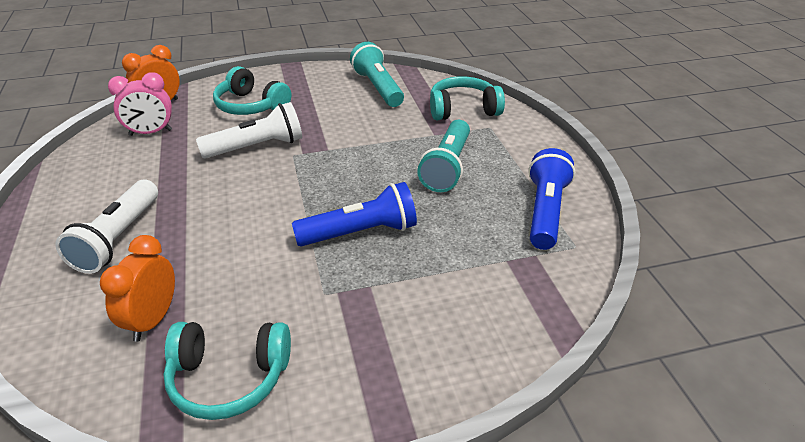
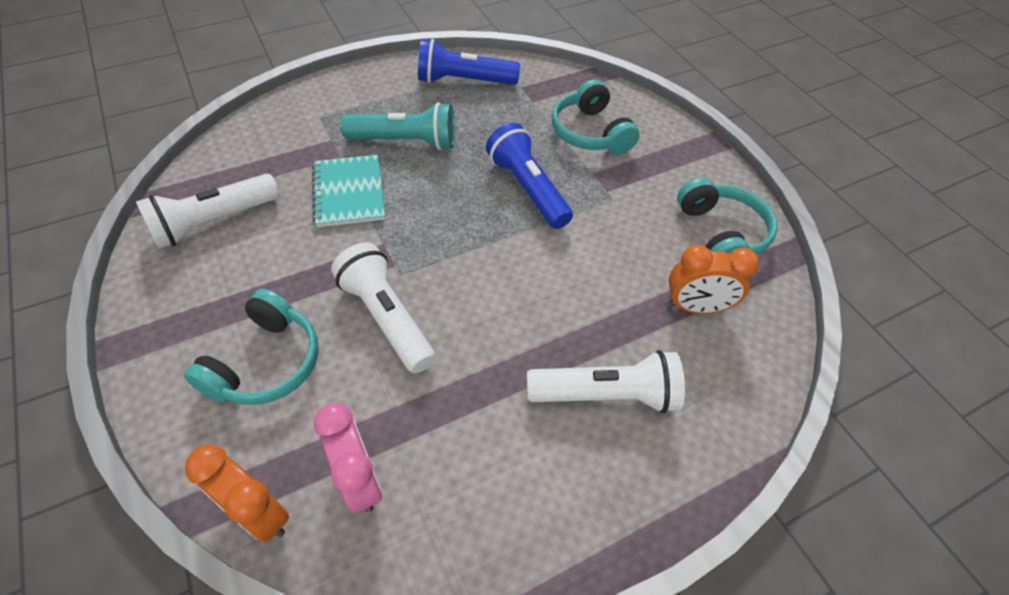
camera: 105 degrees left, 15 degrees up
turquoise flashlight [350,42,404,107] -> white flashlight [136,174,280,249]
turquoise headphones [430,76,505,120] -> turquoise headphones moved to [552,79,640,155]
none -> turquoise notebook [312,155,385,227]

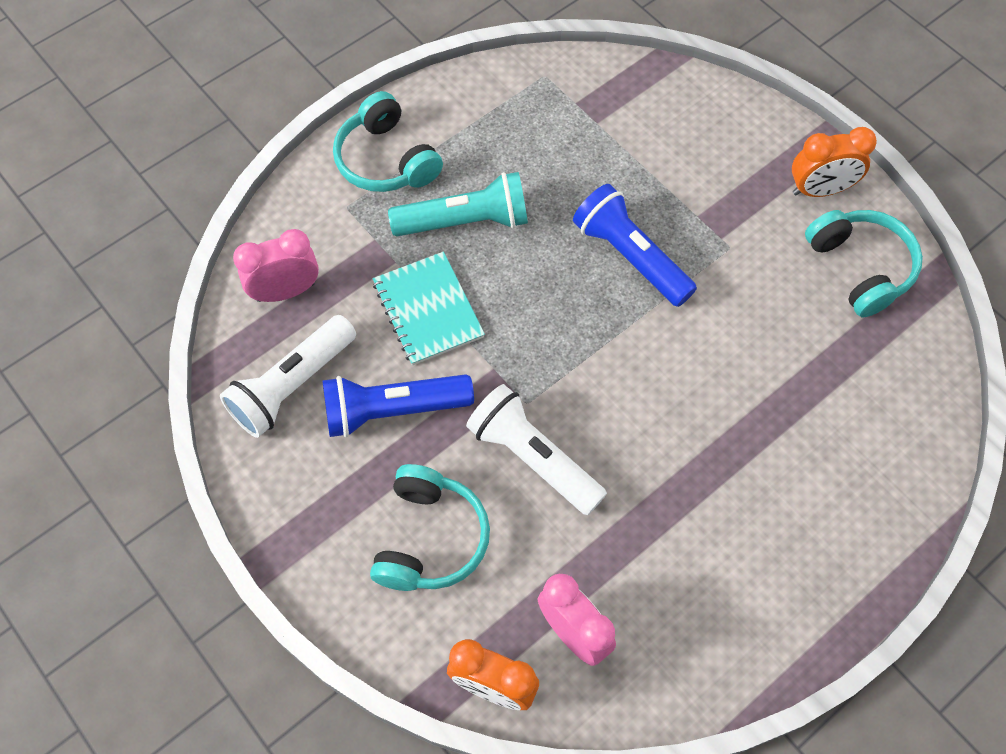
camera: 10 degrees left, 10 degrees up
blue flashlight [418,39,520,85] -> blue flashlight moved to [322,374,474,437]
white flashlight [527,350,685,413] -> none
turquoise headphones [552,79,640,155] -> turquoise headphones moved to [333,91,443,192]
orange clock [668,245,759,314] -> orange clock moved to [792,127,877,197]
none -> pink clock [233,229,319,302]

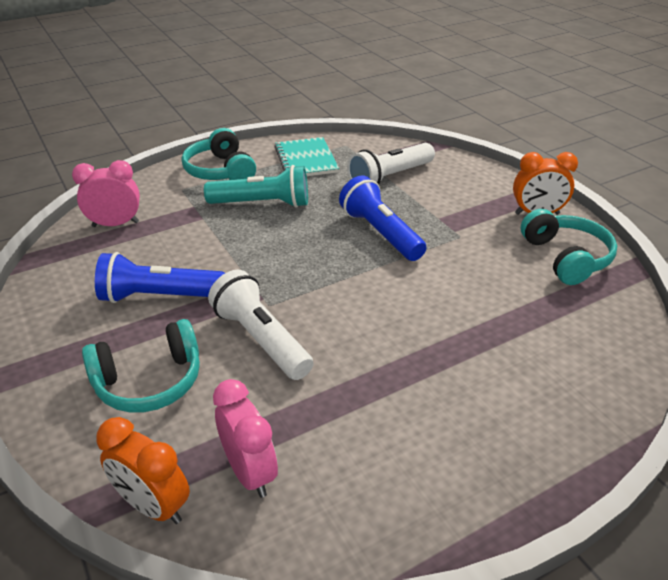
camera: 10 degrees right, 25 degrees down
white flashlight [220,315,356,438] -> white flashlight moved to [347,143,435,185]
turquoise headphones [370,464,490,591] -> turquoise headphones turned 45 degrees clockwise [82,319,200,413]
turquoise notebook [373,251,485,366] -> turquoise notebook moved to [274,137,339,176]

